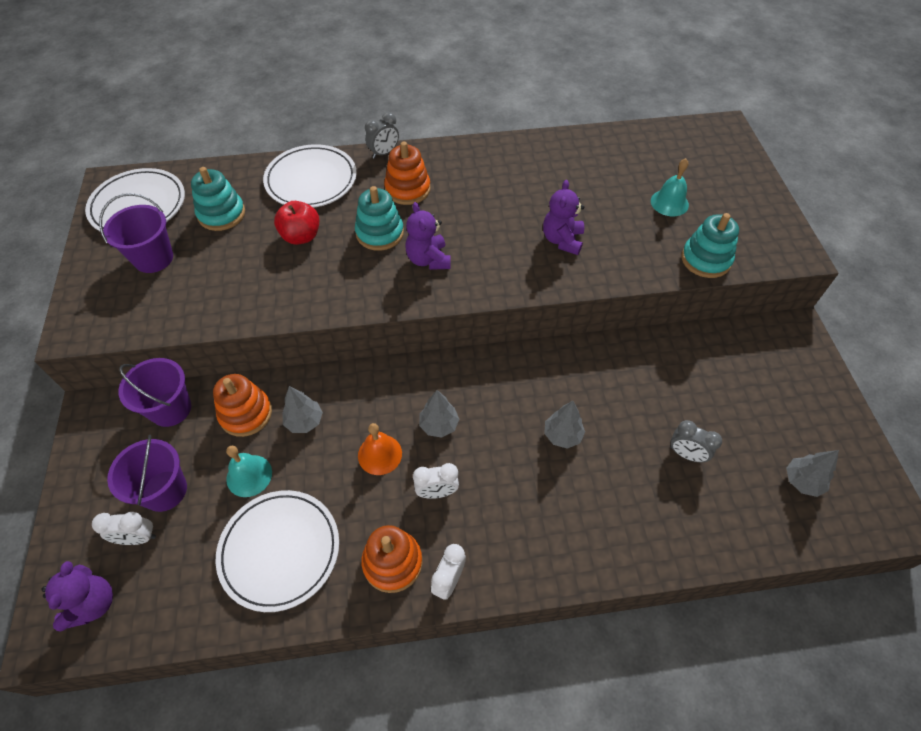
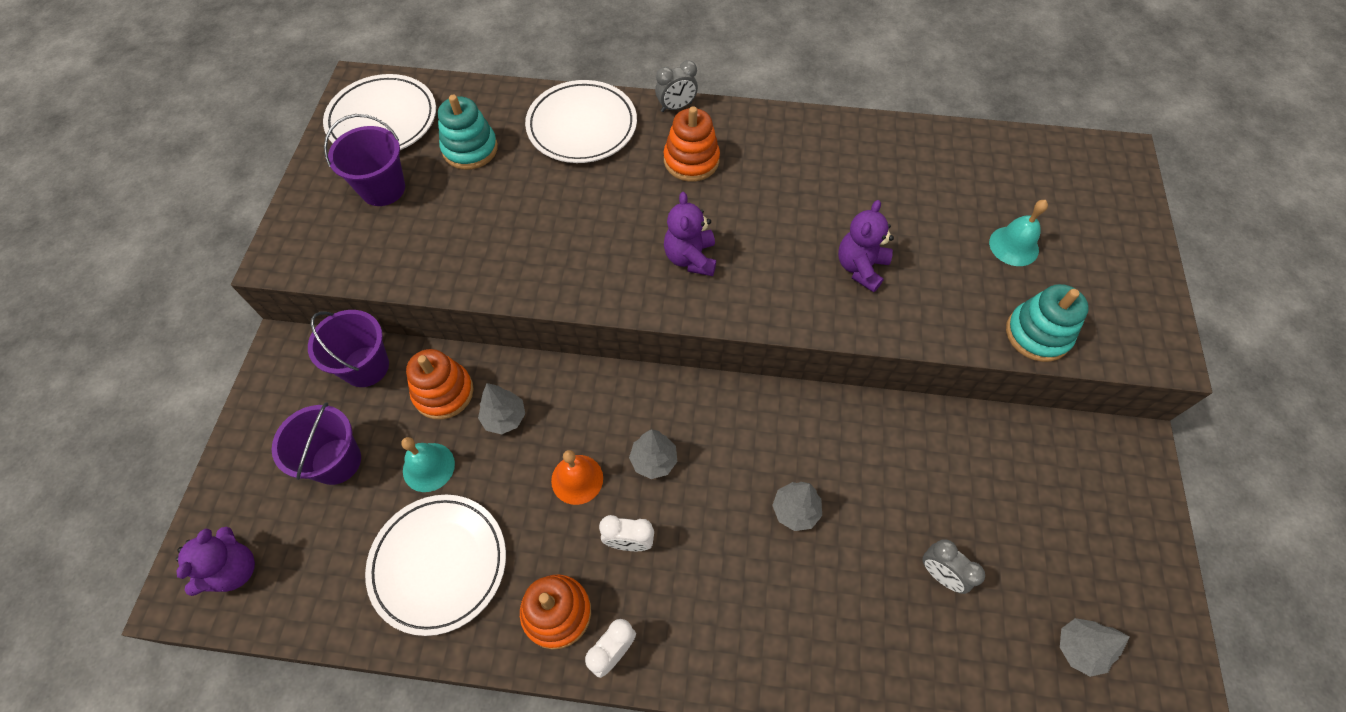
camera: 15 degrees right, 5 degrees up
white clock [92,512,156,545] -> none
red apple [274,201,319,245] -> none
turquoise stacking toy [355,186,404,251] -> none

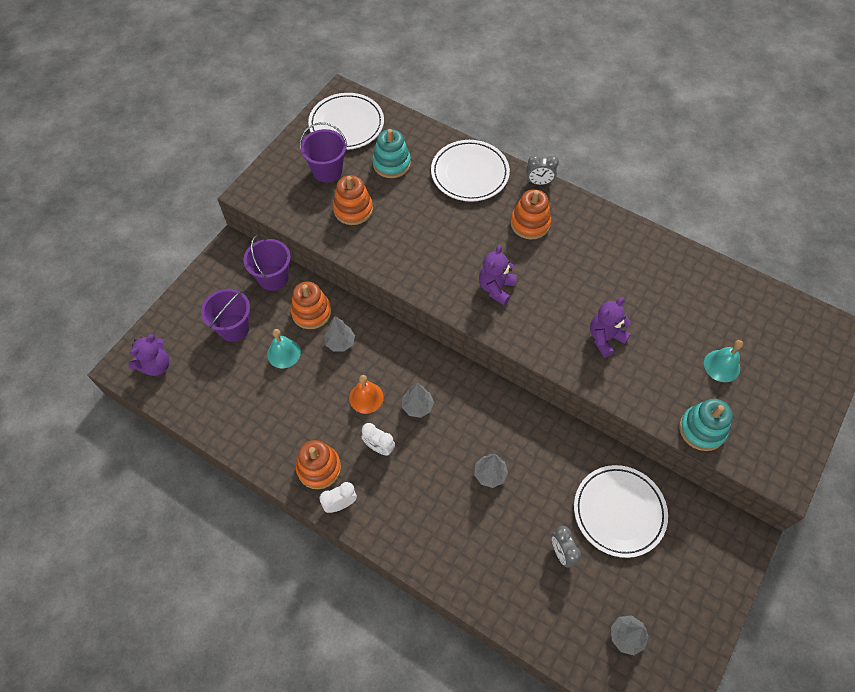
camera: 25 degrees right, 0 degrees up
white plate [365,495,506,636] -> white plate moved to [574,465,668,558]
none -> orange stacking toy [333,175,373,225]

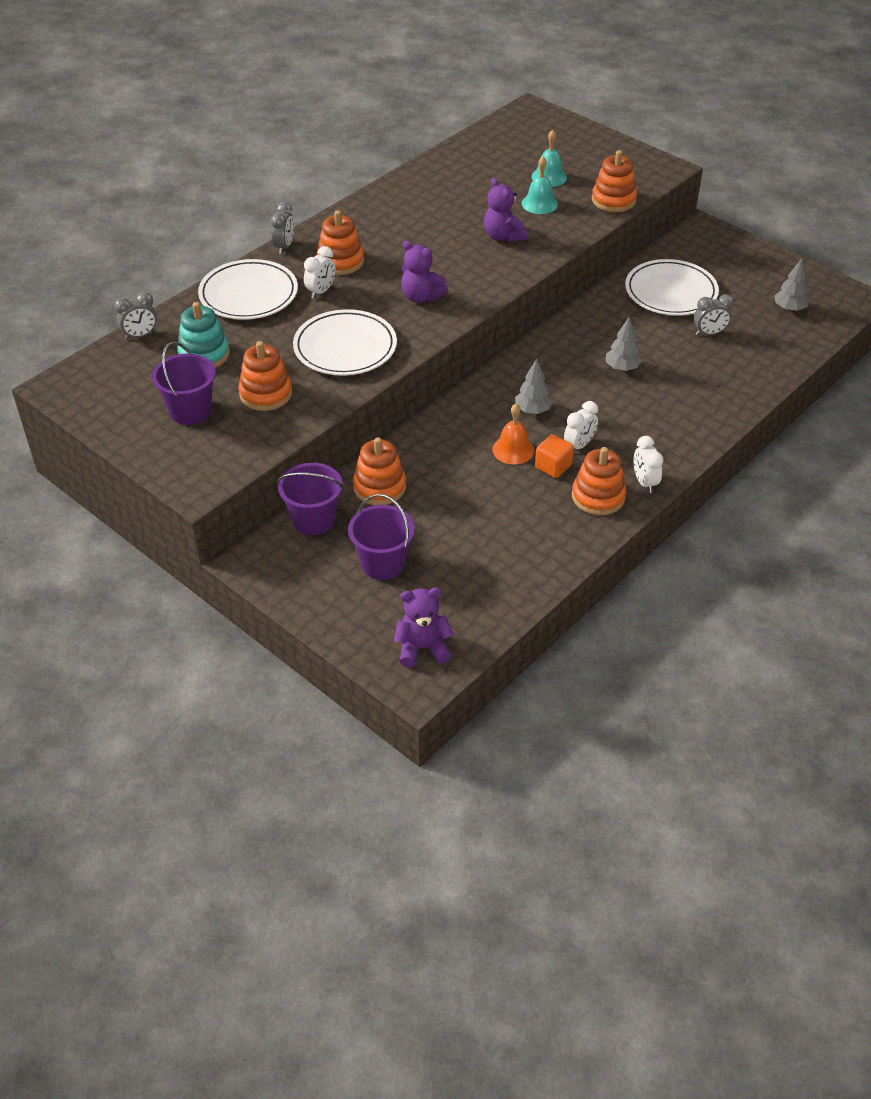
camera: 80 degrees left, 15 degrees down
purple teddy bear [128,334,170,376] -> purple teddy bear turned 60 degrees counterclockwise [394,587,454,667]
turquoise bell [267,329,301,368] -> turquoise bell moved to [522,157,558,214]
white plate [308,93,384,150] -> white plate moved to [293,309,397,376]
grey tree [324,316,355,352] -> none
turquoise stacking toy [679,399,733,451] -> orange stacking toy [592,150,637,212]
none -> grey clock [114,292,157,340]
none -> white clock [304,246,336,299]
none -> orange cube [535,434,574,478]

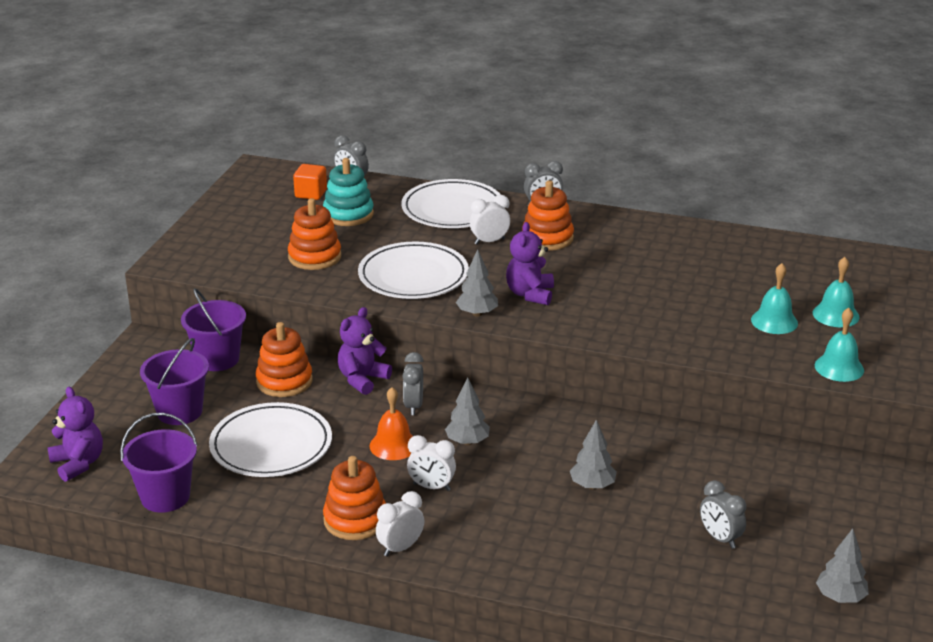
camera: 65 degrees right, 15 degrees down
purple bucket [152,342,216,425] -> purple bucket moved to [120,413,198,513]
white clock [304,246,336,299] -> white clock turned 150 degrees clockwise [470,195,510,245]
purple teddy bear [484,178,527,242] -> purple teddy bear moved to [338,307,392,395]
orange cube [535,434,574,478] -> orange cube moved to [293,164,327,200]
orange stacking toy [592,150,637,212] -> turquoise bell [815,308,864,382]
white plate [625,259,719,316] -> white plate moved to [209,402,332,477]
none -> grey clock [403,352,424,415]
none -> grey tree [456,249,498,317]

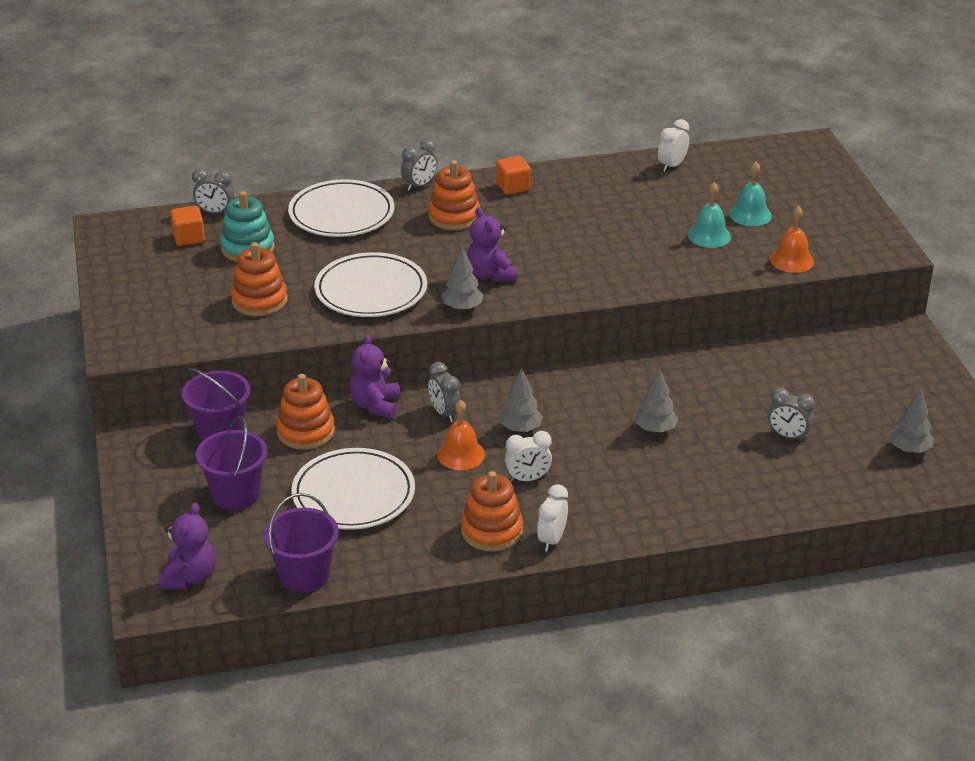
camera: 30 degrees left, 5 degrees up
purple teddy bear [47,387,103,482] -> purple teddy bear turned 75 degrees clockwise [159,503,216,590]
white clock [470,195,510,245] -> white clock moved to [658,119,689,172]
turquoise bell [815,308,864,382] -> orange bell [770,206,814,273]
none -> orange cube [496,156,531,195]

